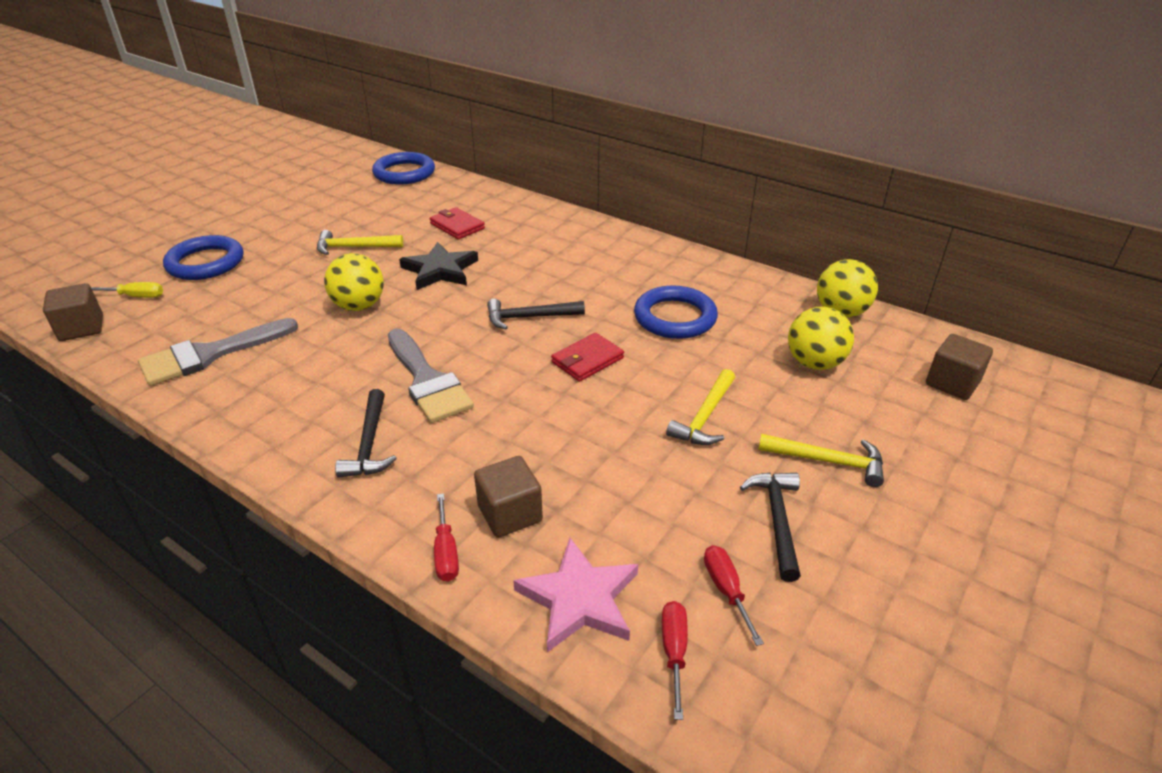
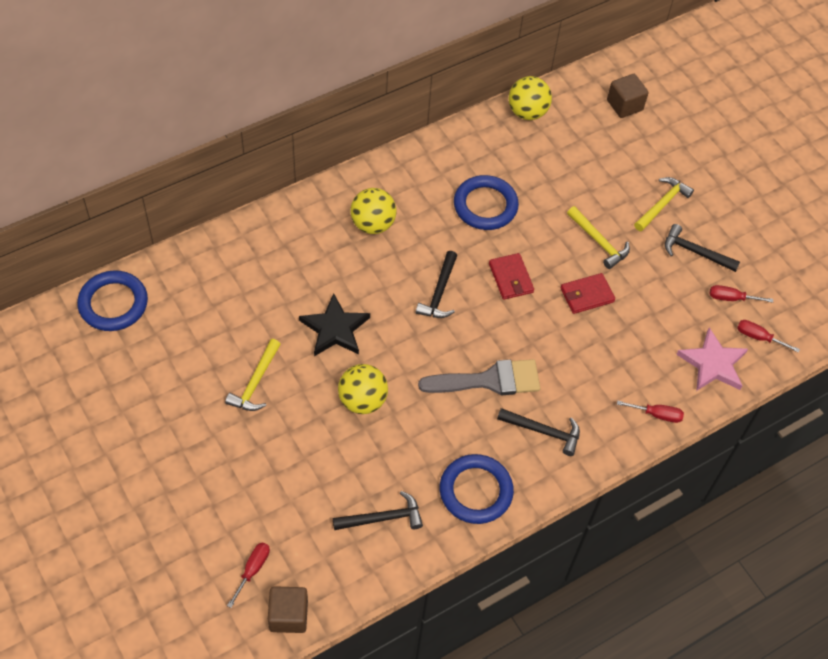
camera: 70 degrees left, 20 degrees up
yellow screwdriver [91,282,163,298] -> red screwdriver [227,543,270,608]
grey brush [138,318,298,386] -> black hammer [333,491,423,530]
blue ring [163,235,243,280] -> blue ring moved to [440,454,514,524]
red wallet [430,207,485,240] -> red wallet moved to [561,273,615,314]
brown cube [474,456,543,538] -> none
yellow ball [788,307,854,370] -> yellow ball moved to [350,188,396,234]

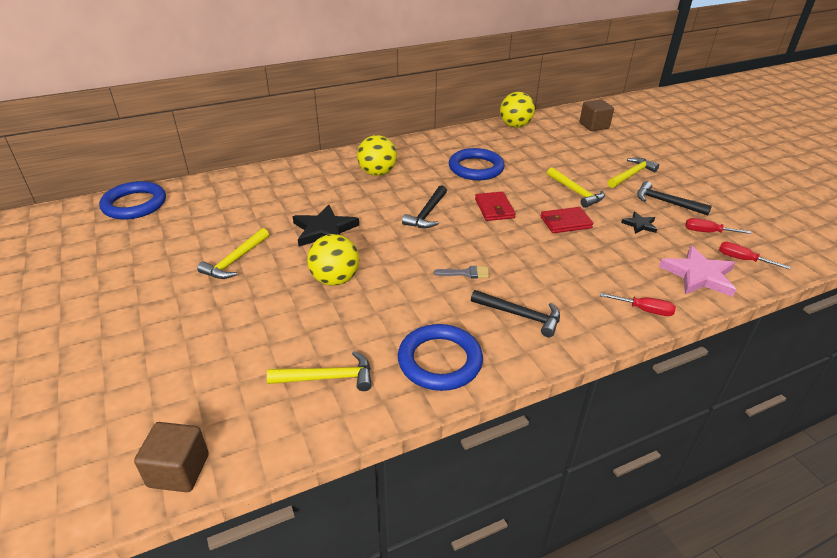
camera: 10 degrees right, 20 degrees down
red screwdriver [227,543,270,608] -> none
black hammer [333,491,423,530] -> yellow hammer [267,351,372,391]
grey brush [418,359,540,395] -> grey brush [434,266,489,278], size x0.45
none -> black star [621,212,657,234]

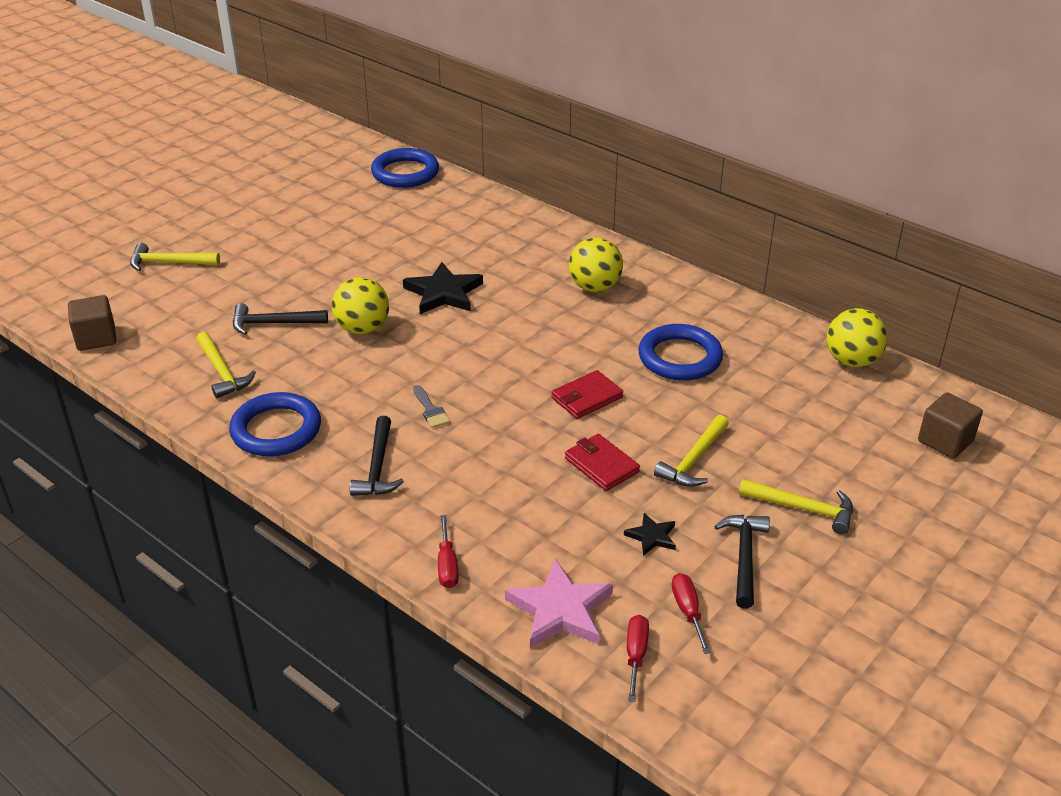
camera: 65 degrees right, 0 degrees up
yellow hammer [197,228,269,279] -> yellow hammer moved to [130,243,220,271]
black hammer [402,185,447,228] -> black hammer moved to [233,303,328,335]

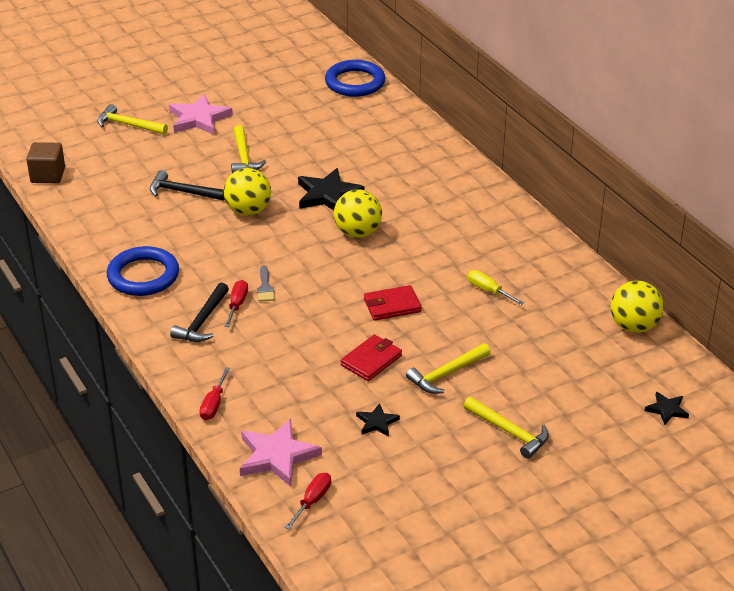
camera: 20 degrees right, 0 degrees up
yellow hammer [196,332,256,398] -> yellow hammer moved to [231,125,266,173]
red wallet [565,434,640,491] -> red wallet turned 60 degrees clockwise [341,335,402,381]
yellow ball [569,237,623,292] -> yellow ball moved to [334,189,382,238]
blue ring [638,324,723,381] -> yellow screwdriver [468,270,524,305]
red screwdriver [672,573,711,654] -> red screwdriver moved to [224,280,248,327]
black hammer [714,515,770,609] -> none
brown cube [918,392,983,459] -> black star [645,392,689,425]
none -> pink star [169,94,233,135]

